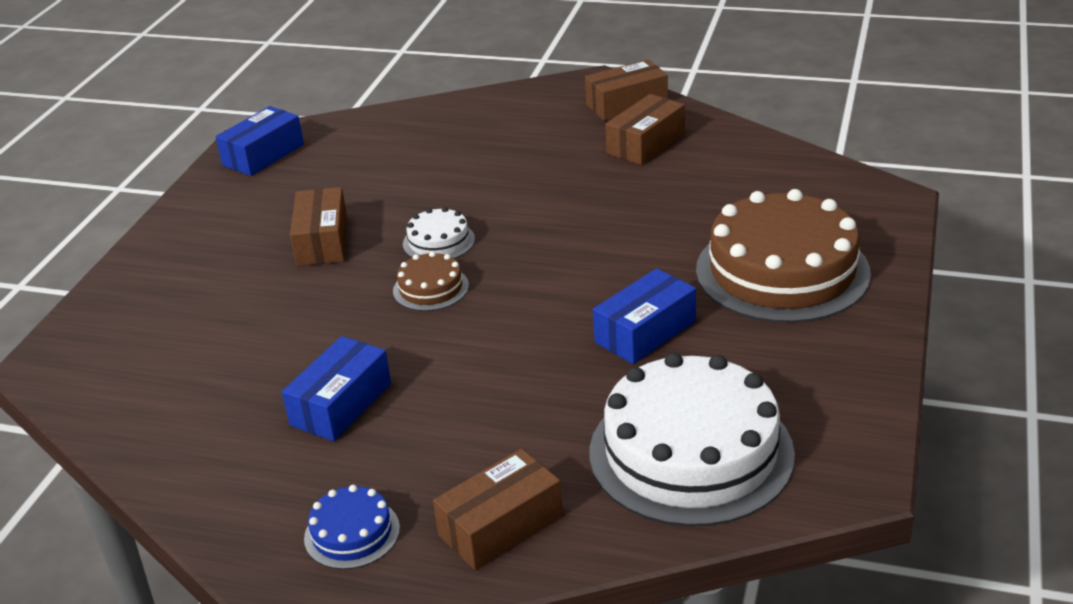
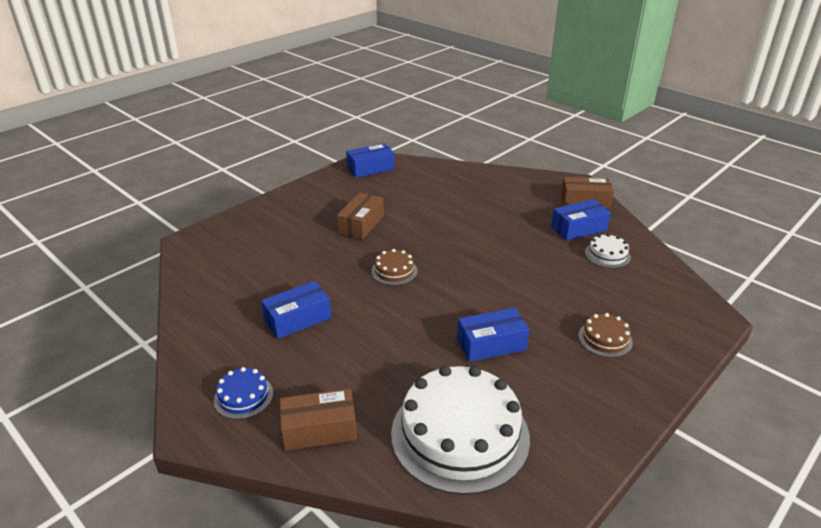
camera: 25 degrees right, 0 degrees up
white cake [403,207,475,259] -> white cake moved to [585,234,631,268]
brown box [605,94,685,165] -> blue box [551,199,611,241]
brown cake [696,189,871,323] -> brown cake [578,313,633,358], size x0.45

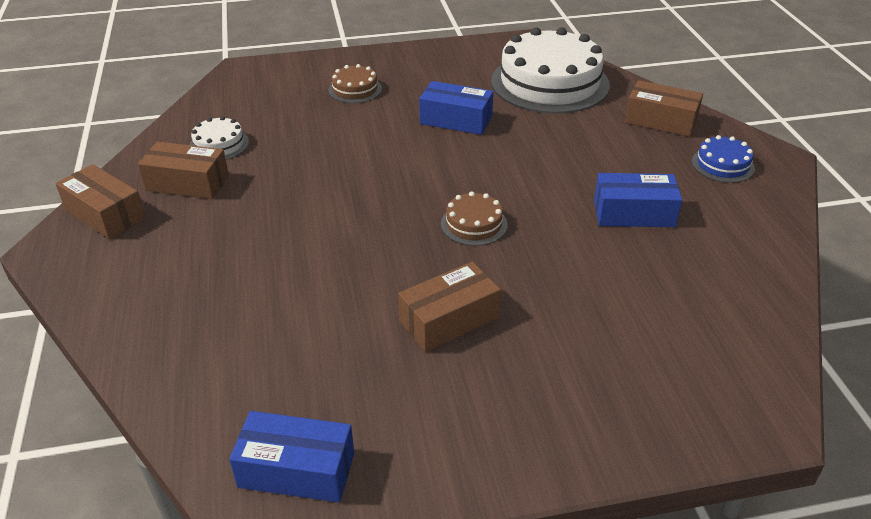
camera: 145 degrees left, 5 degrees up
blue box [551,199,611,241] -> brown box [138,141,229,199]

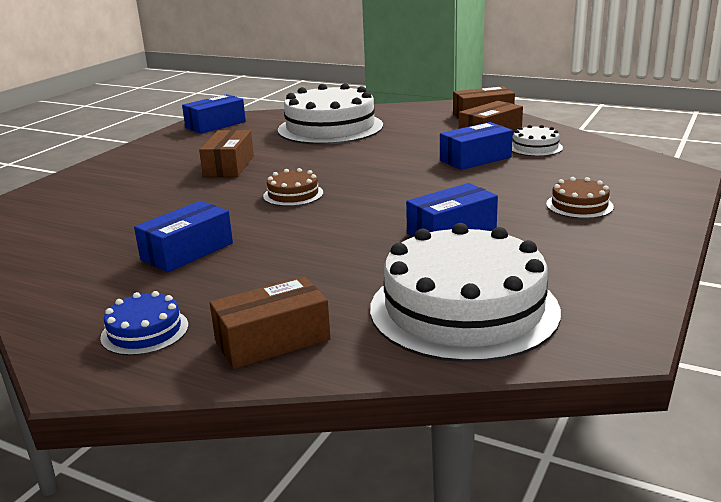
camera: 130 degrees right, 15 degrees down
none -> white cake [278,83,383,144]
none -> blue box [440,122,513,170]

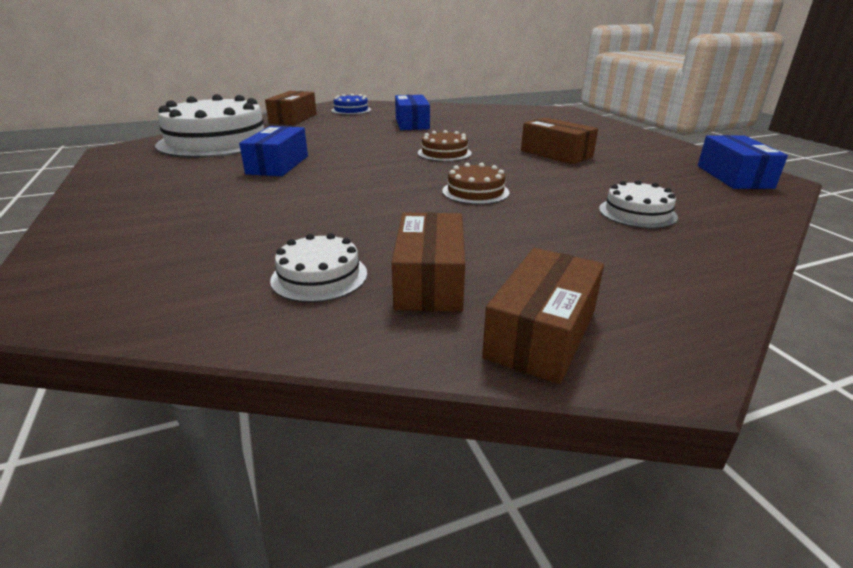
camera: 130 degrees right, 5 degrees up
white cake [278,83,383,144] -> white cake [599,180,678,228], size x0.45
blue box [440,122,513,170] -> none
brown cake [546,177,614,219] -> brown cake moved to [442,163,510,205]

